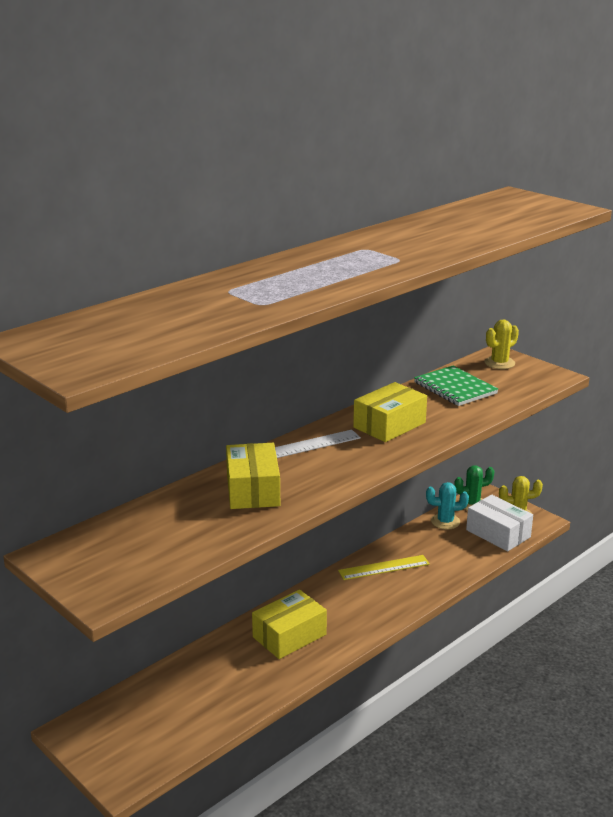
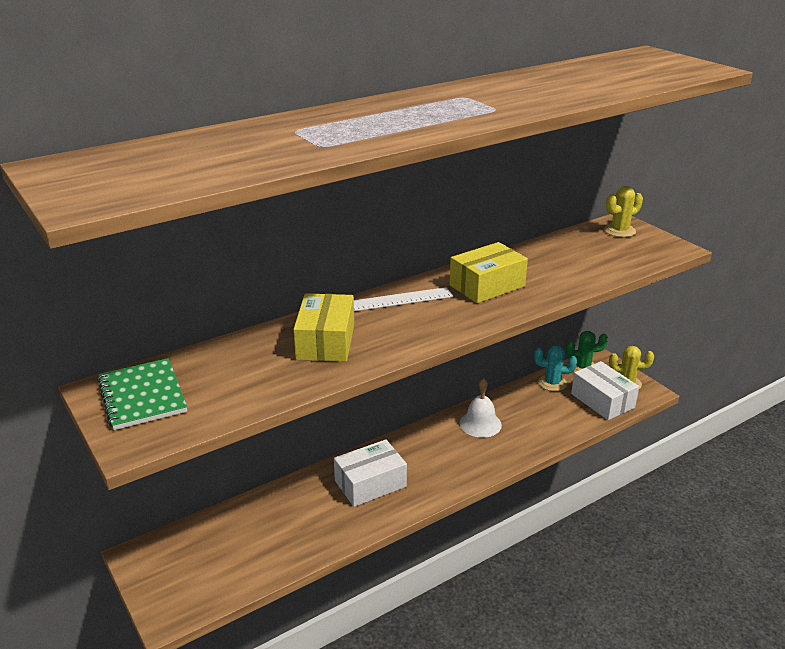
camera: 10 degrees right, 5 degrees up
yellow box [252,589,327,659] -> white box [334,439,407,507]
yellow ruler [338,555,430,580] -> white bell [460,378,502,438]
green notebook [414,366,498,406] -> green notebook moved to [97,358,187,430]

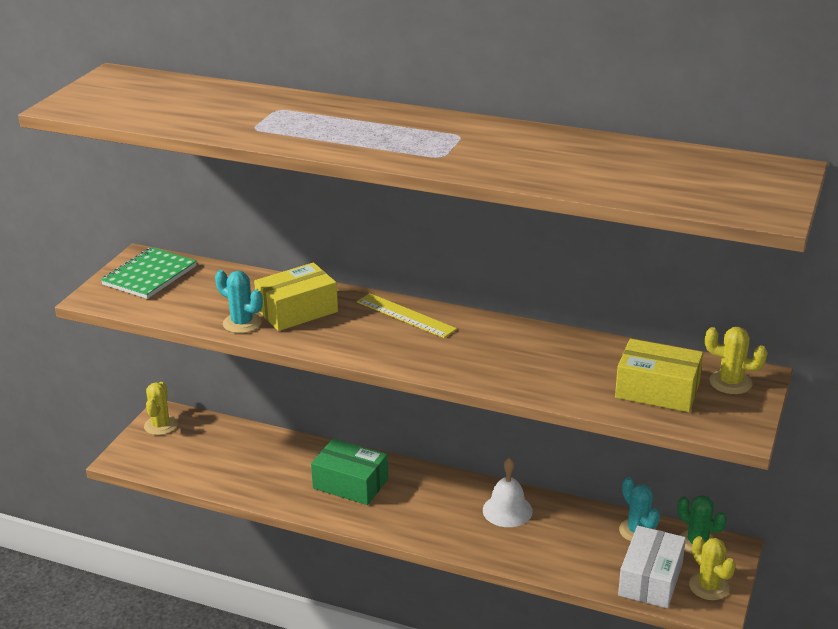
camera: 55 degrees right, 0 degrees up
white box [334,439,407,507] -> green box [311,438,388,505]
white ruler [354,287,453,311] -> yellow ruler [357,293,457,338]
yellow box [449,242,528,303] -> yellow box moved to [615,339,703,412]
none -> yellow cactus [144,382,178,435]
none -> turquoise cactus [215,270,263,333]

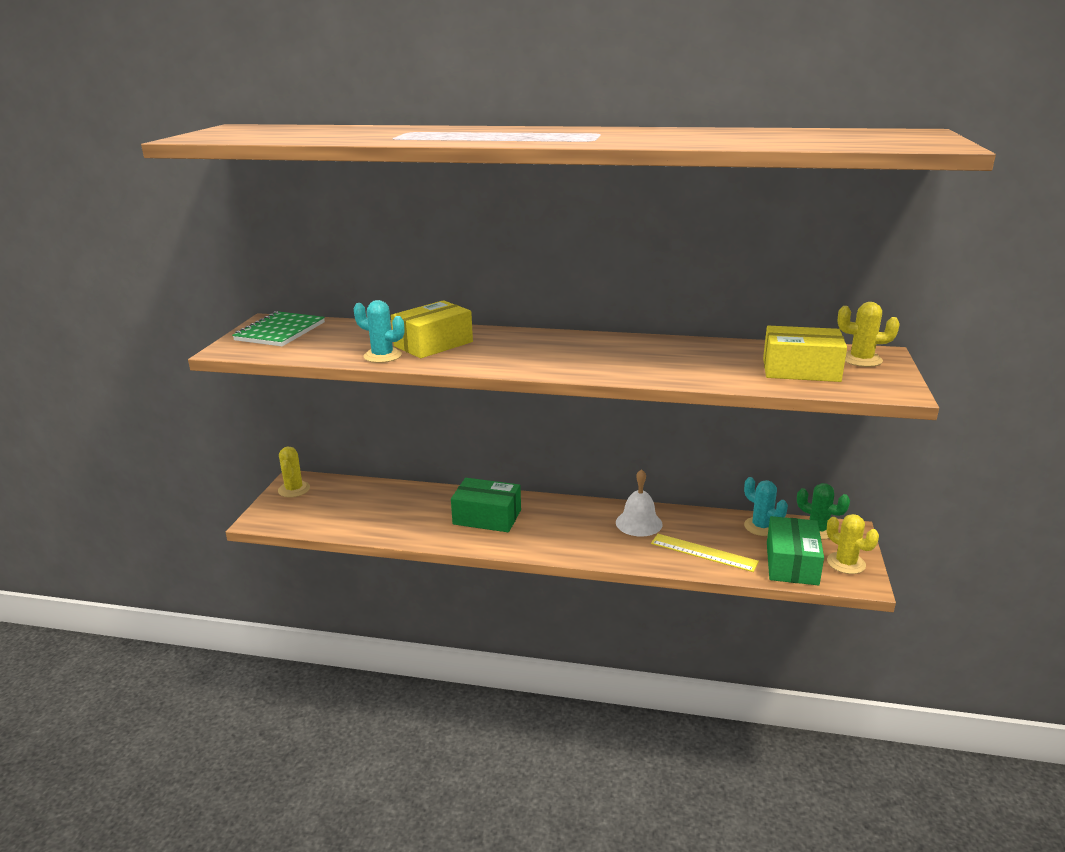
camera: 10 degrees left, 5 degrees down
yellow ruler [357,293,457,338] -> yellow ruler moved to [651,534,759,572]
white box [618,526,686,608] -> green box [767,516,824,585]

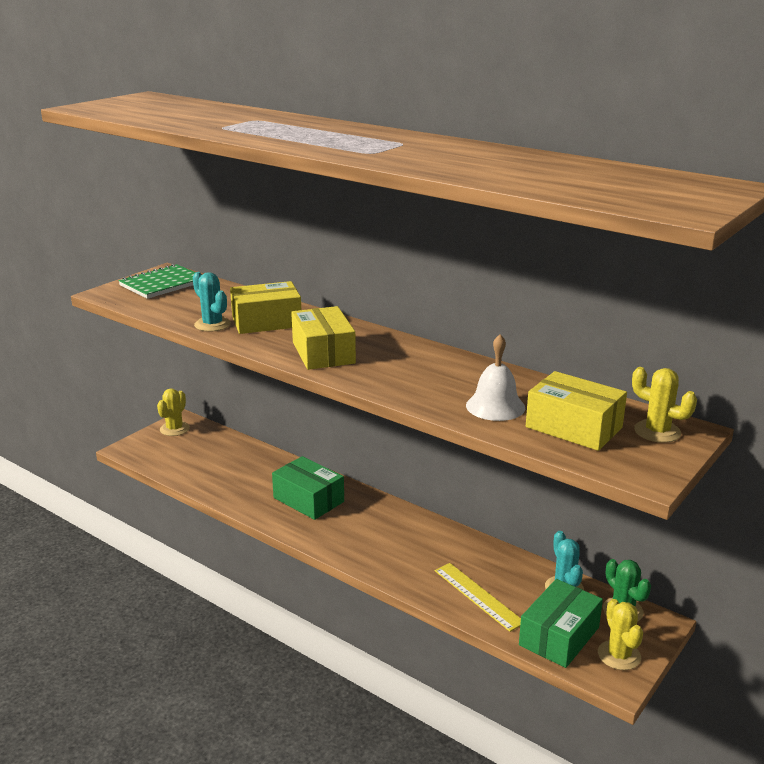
camera: 25 degrees right, 0 degrees up
white bell [616,469,663,537] -> white bell moved to [466,334,525,421]
none -> yellow box [291,306,356,370]

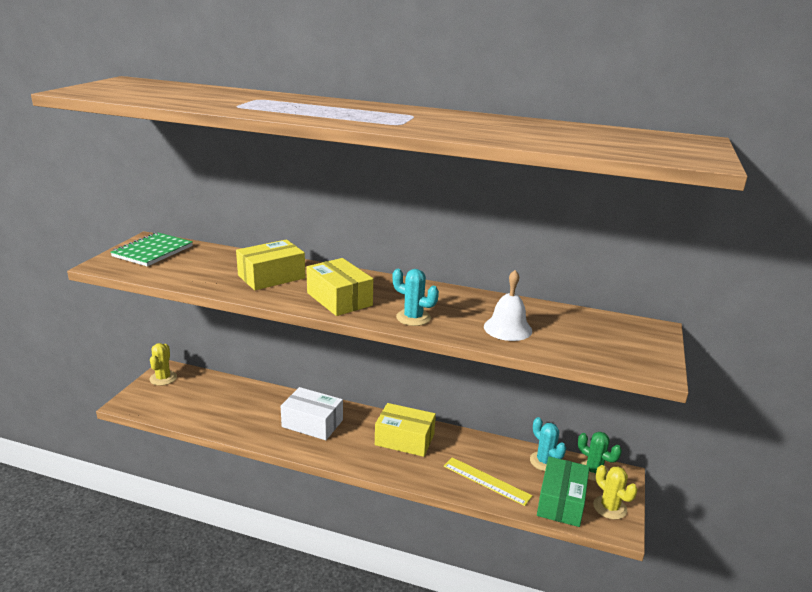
camera: 20 degrees left, 0 degrees up
turquoise cactus [193,272,231,332] -> turquoise cactus moved to [392,269,439,326]
green box [272,456,344,520] -> white box [281,387,343,440]
yellow box [526,371,627,451] -> yellow box moved to [375,403,436,457]
yellow cactus [632,367,697,443] -> none

